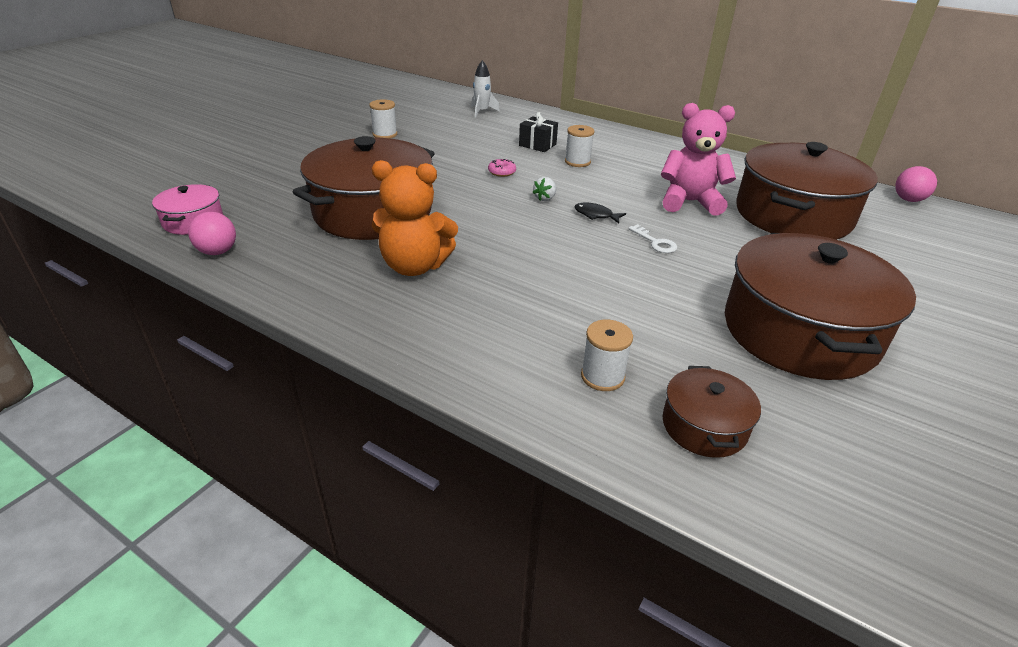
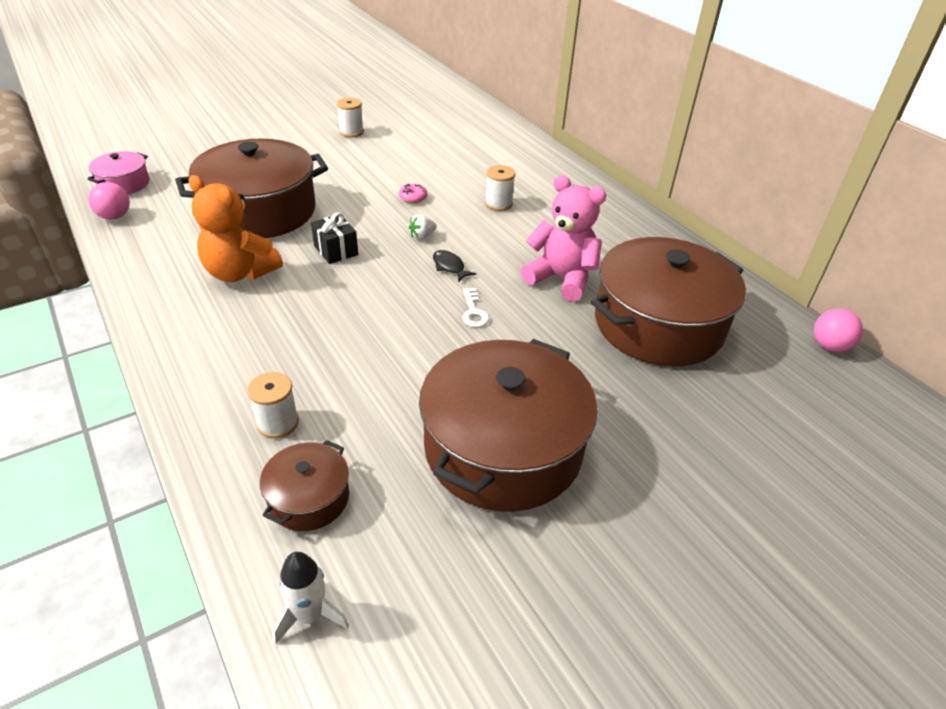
camera: 25 degrees right, 5 degrees up
white rocket [471,60,500,117] -> white rocket moved to [273,552,349,644]
black gift [519,112,558,152] -> black gift moved to [311,212,358,264]

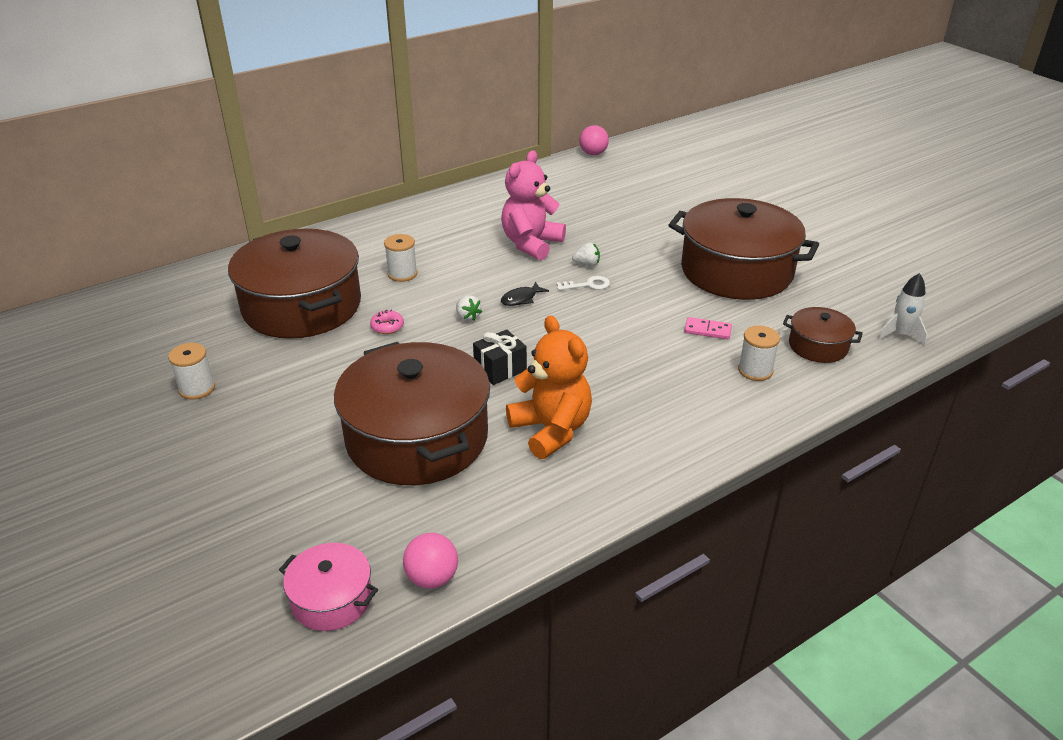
camera: 90 degrees left, 5 degrees down
orange teddy bear [189,175,283,282] -> orange teddy bear turned 60 degrees counterclockwise [506,316,592,459]
brown pot [591,237,746,366] -> brown pot moved to [228,229,361,339]
none -> white strawberry [572,243,600,266]
none -> pink domino [684,317,732,339]

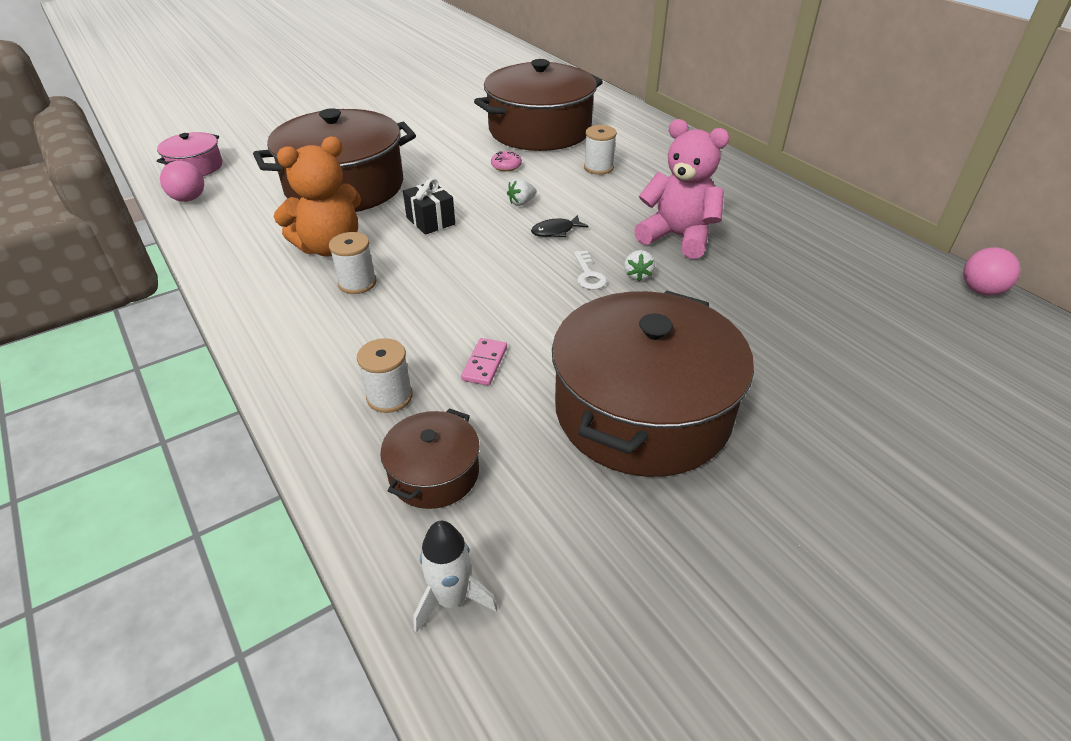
camera: 90 degrees right, 5 degrees up
white spool [168,343,215,400] -> white spool moved to [329,232,377,294]
black fish [501,282,549,306] -> black fish turned 75 degrees counterclockwise [531,215,588,237]

